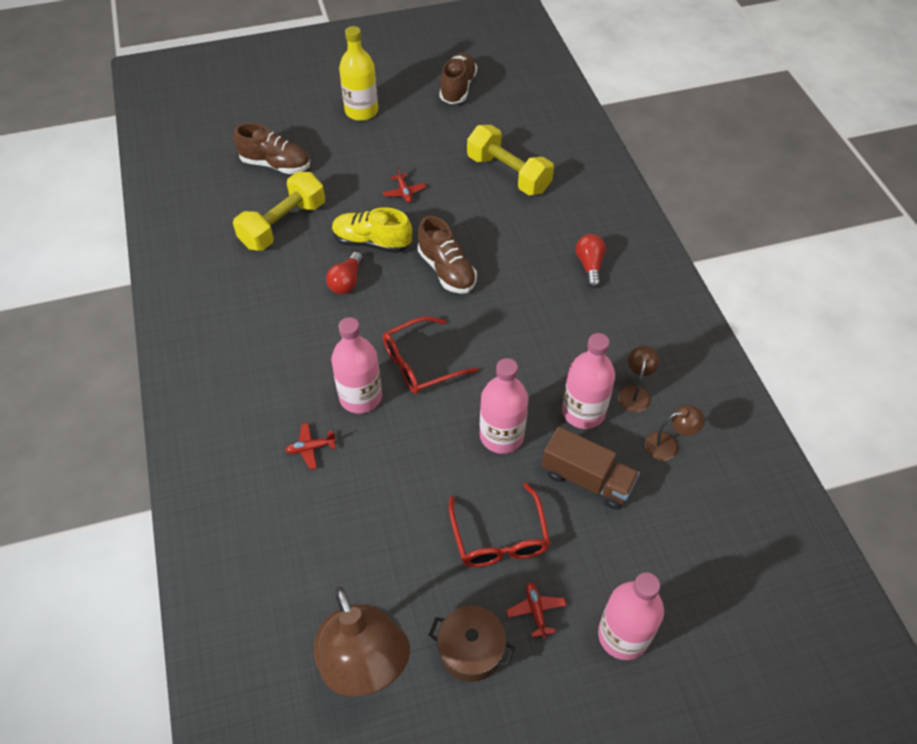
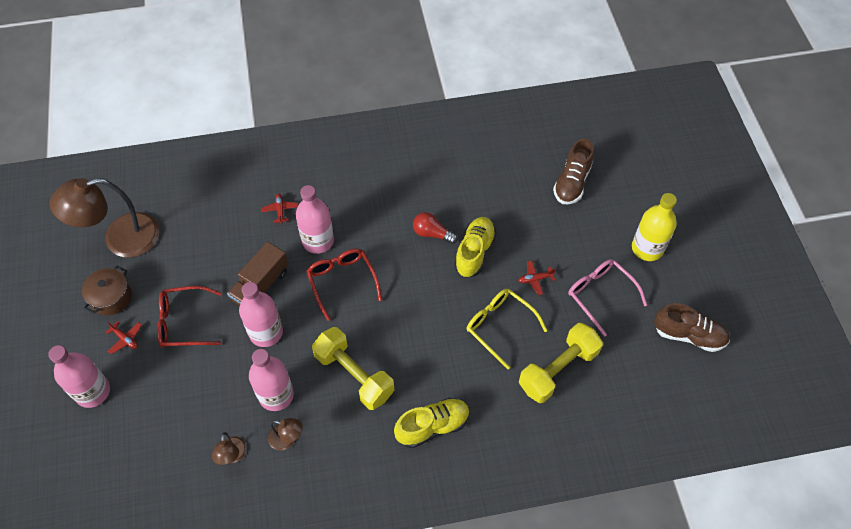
camera: 95 degrees right, 5 degrees up
yellow dumbbell [233,172,325,251] -> yellow dumbbell moved to [312,327,394,410]
brown shoe [418,216,477,294] -> none
red plane [506,582,566,638] -> red plane turned 45 degrees clockwise [105,321,142,354]
brown truck [542,427,640,510] -> brown truck moved to [227,241,289,306]
red light bulb [576,234,606,288] -> yellow shoe [394,398,470,448]
none -> yellow glasses [467,289,547,369]
none -> pink glasses [568,259,647,337]

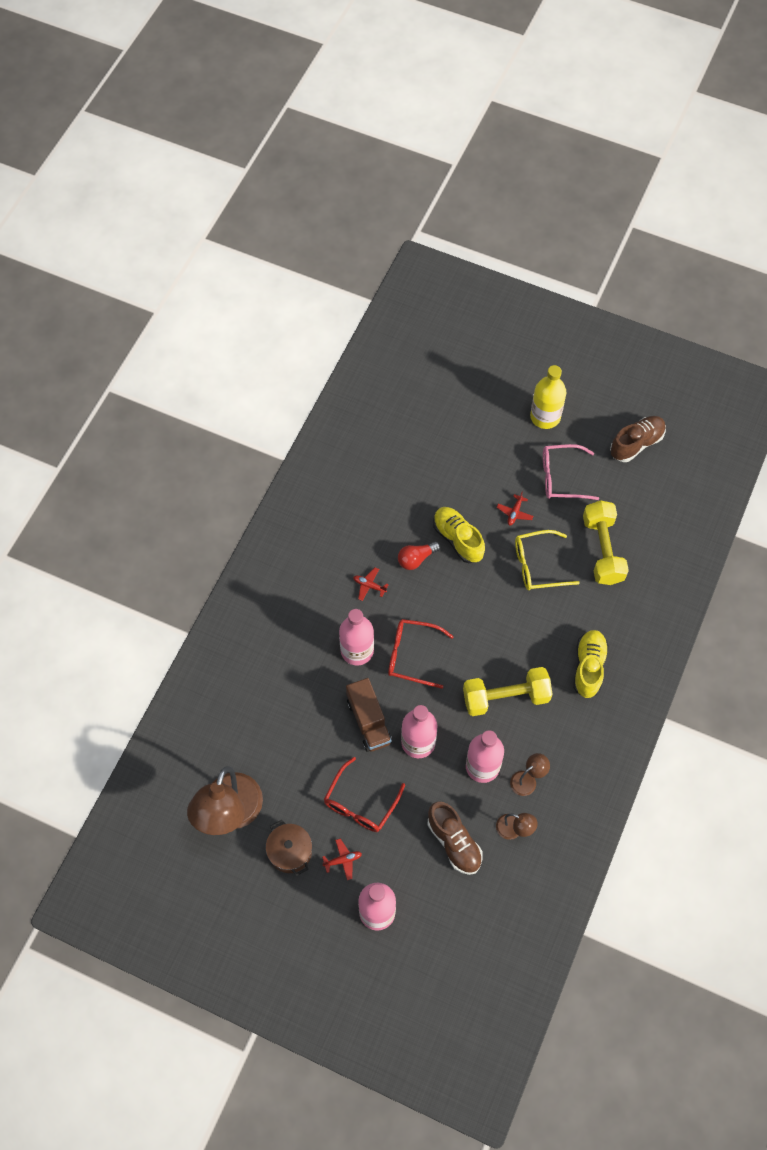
camera: 55 degrees left, 5 degrees up
red plane [261,193,299,224] -> red plane moved to [353,567,389,601]
brown shoe [553,139,594,204] -> brown shoe moved to [427,801,483,875]

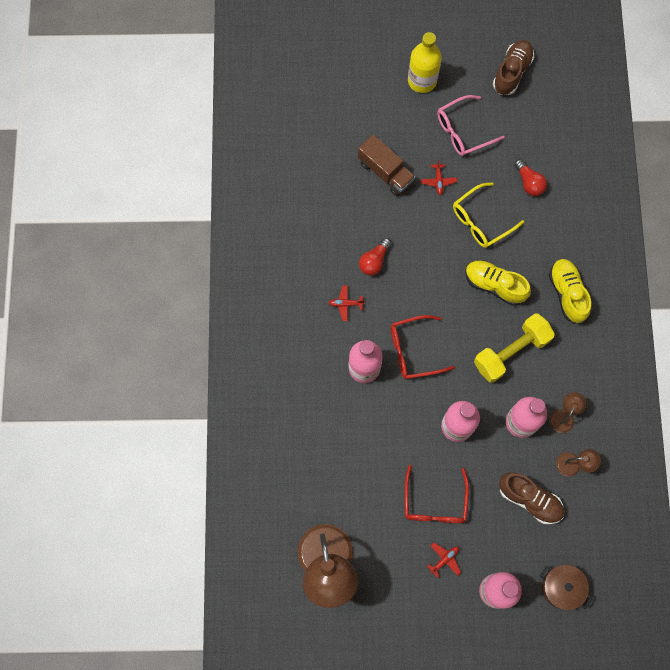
camera: 25 degrees left, 10 degrees up
brown pot [266,820,312,876] -> brown pot moved to [540,564,592,610]
brown truck [346,678,392,752] -> brown truck moved to [358,134,415,196]
yellow shoe [433,507,485,563] -> yellow shoe moved to [465,260,531,306]
yellow dumbbell [583,500,629,585] -> red light bulb [514,159,547,196]

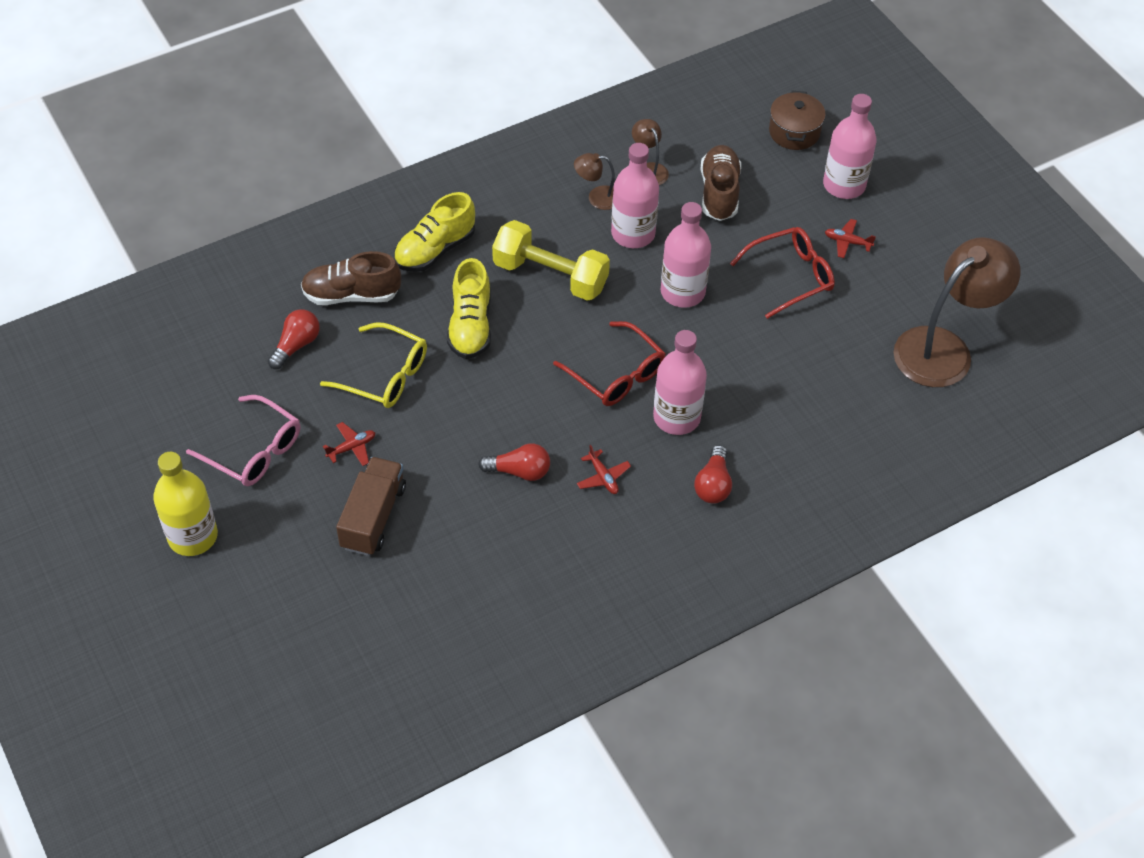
camera: 120 degrees left, 20 degrees down
brown shoe [493,40,534,95] -> brown shoe moved to [301,251,401,305]
none -> red light bulb [694,445,732,504]

